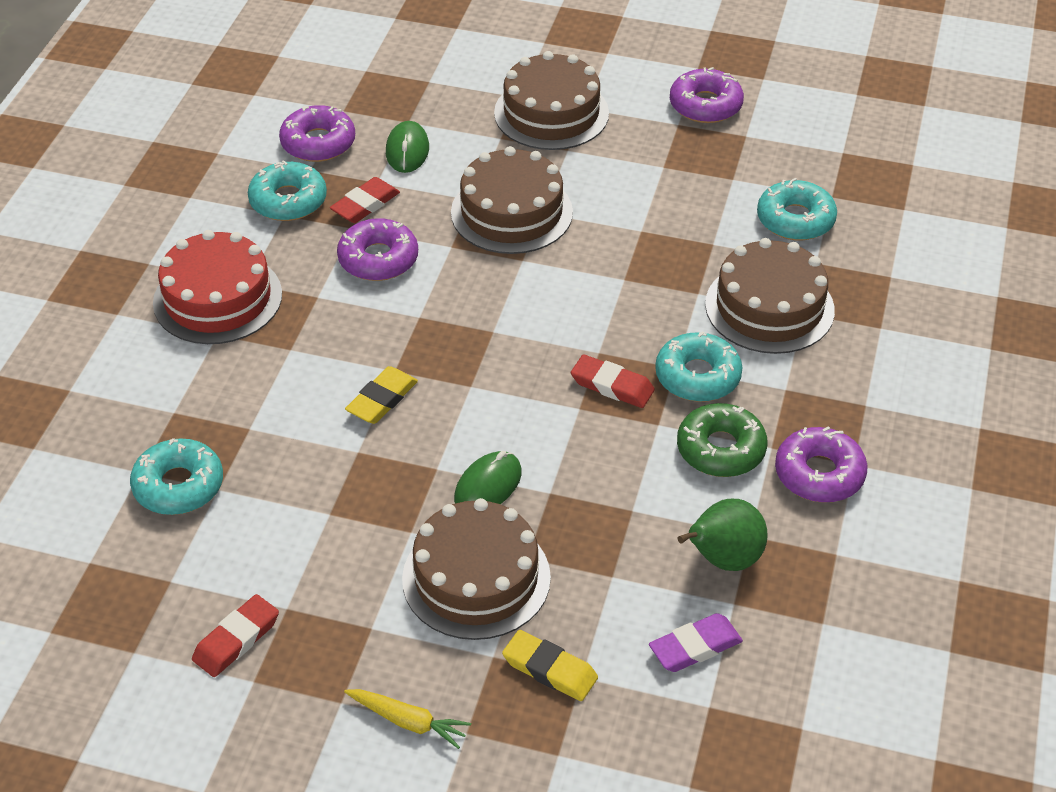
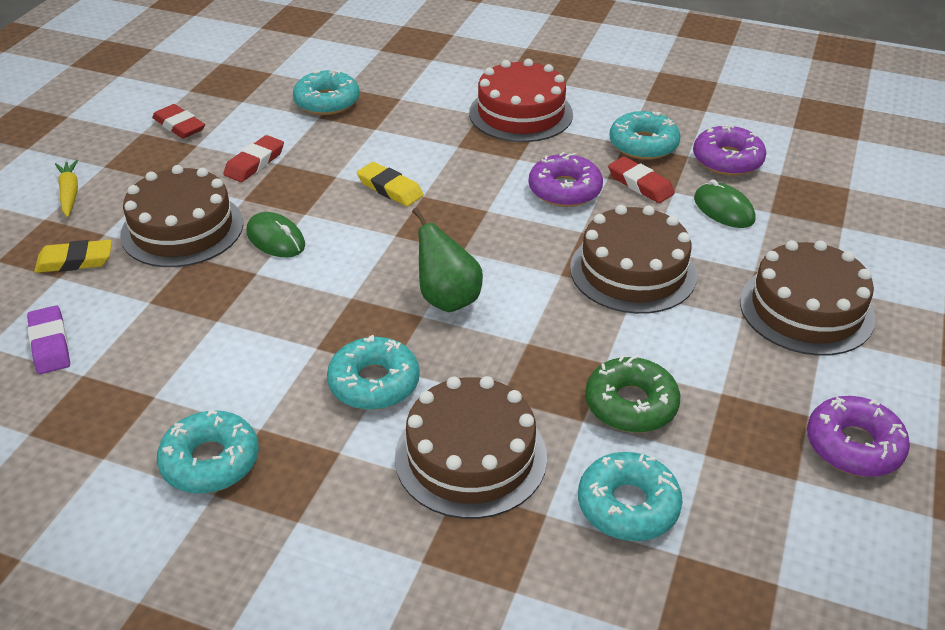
camera: 95 degrees right, 5 degrees down
yellow carrot [344,689,471,749] -> yellow carrot turned 135 degrees clockwise [55,160,78,217]
green mouse [386,121,429,173] -> green mouse turned 45 degrees clockwise [694,179,756,228]
yellow eraser [502,630,598,701] -> yellow eraser turned 45 degrees clockwise [34,240,112,273]
red eraser [571,354,655,408] -> red eraser moved to [223,135,284,182]
green donut [677,403,767,477] -> green donut moved to [585,355,680,433]
green pear [677,499,768,571] -> green pear moved to [412,208,483,312]
purple donut [775,426,868,503] -> turquoise donut [157,409,259,494]

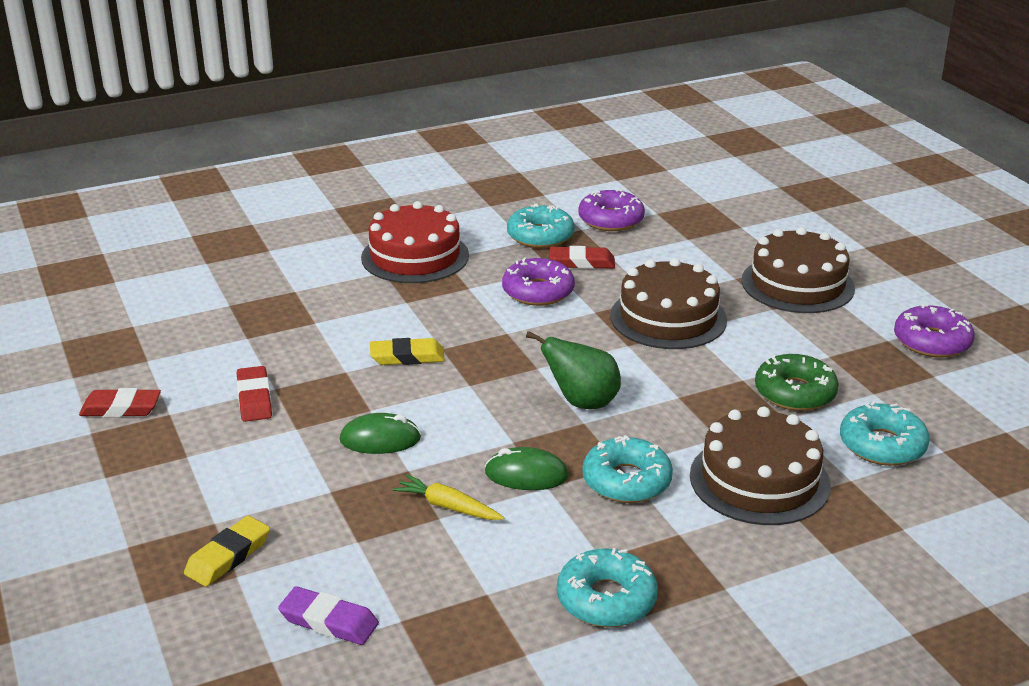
camera: 45 degrees left, 10 degrees down
yellow carrot [55,160,78,217] -> yellow carrot moved to [393,474,504,520]
brown cake [120,165,243,267] -> none
turquoise donut [293,69,360,115] -> none
green mouse [694,179,756,228] -> green mouse moved to [485,447,569,490]

